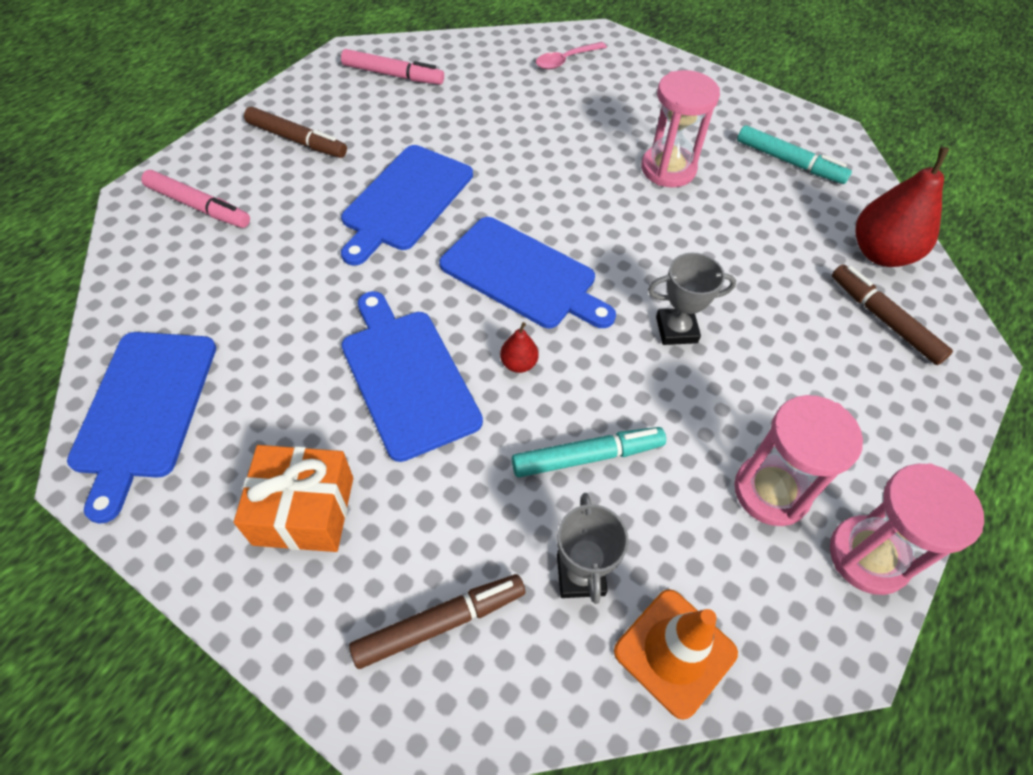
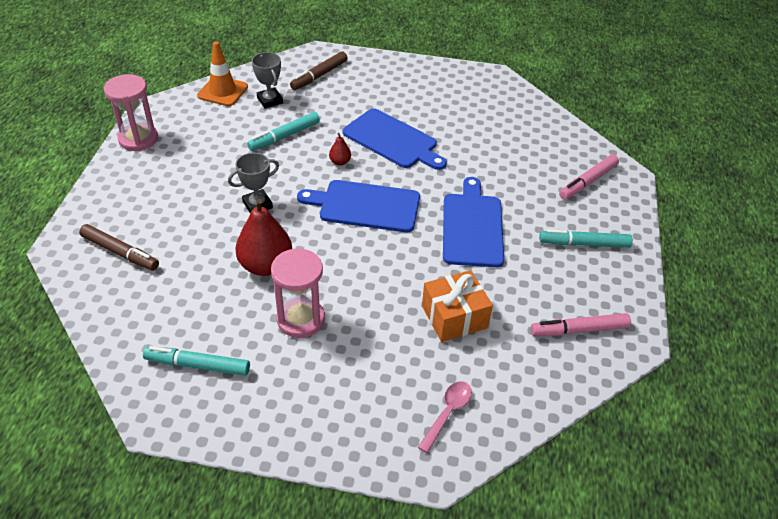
camera: 155 degrees right, 10 degrees down
blue cutting board [67,332,216,523] -> none
pink marker [141,170,250,228] -> pink marker turned 45 degrees counterclockwise [559,154,619,200]
orange gift [234,445,353,552] -> orange gift moved to [422,270,493,342]
brown marker [244,107,347,158] -> turquoise marker [539,230,633,248]
pink hourglass [734,395,863,526] -> none
red pear [856,147,950,267] -> red pear moved to [235,198,292,276]

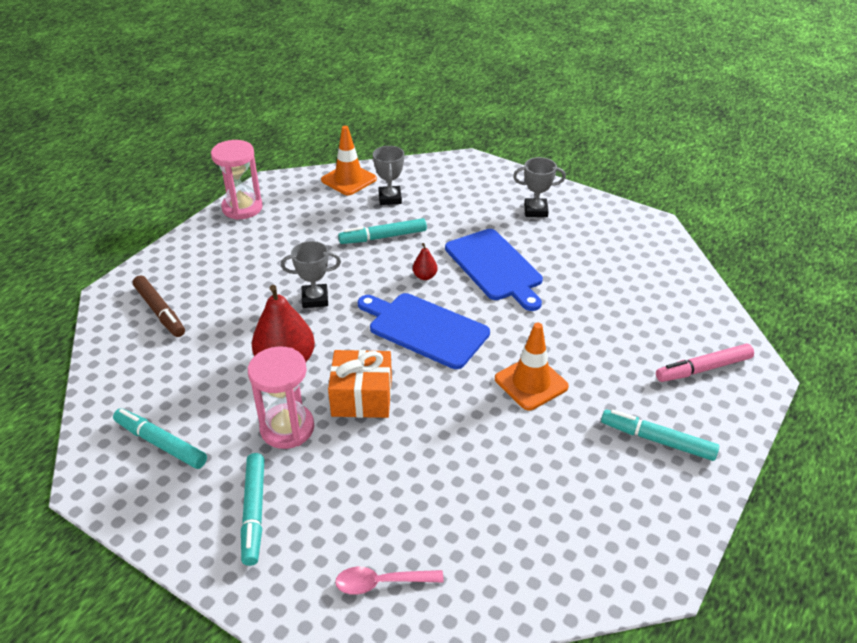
camera: 25 degrees right, 5 degrees down
brown marker [290,51,347,90] -> none
pink spoon [418,381,472,453] -> pink spoon turned 150 degrees counterclockwise [335,567,444,595]
orange gift [422,270,493,342] -> orange gift moved to [328,350,392,418]
blue cutting board [443,177,504,267] -> orange traffic cone [495,323,569,410]
pink marker [531,313,631,336] -> none
none -> turquoise marker [241,453,264,566]
none -> grey trophy [513,157,566,217]

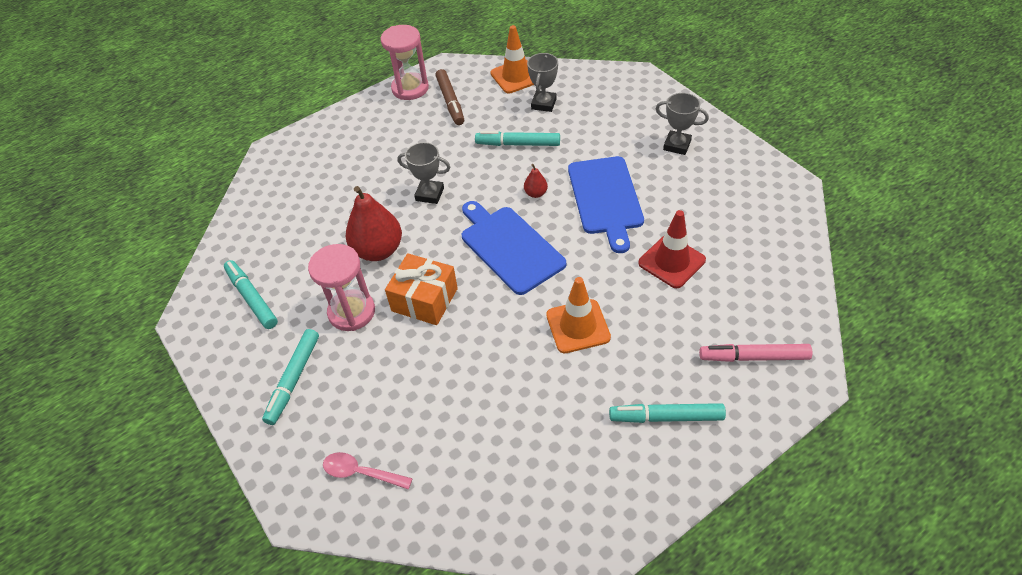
camera: 25 degrees right, 10 degrees up
brown marker [133,275,185,337] -> brown marker moved to [436,69,464,125]
turquoise marker [601,409,719,461] -> turquoise marker turned 45 degrees counterclockwise [609,403,726,423]
none -> red traffic cone [638,210,706,288]

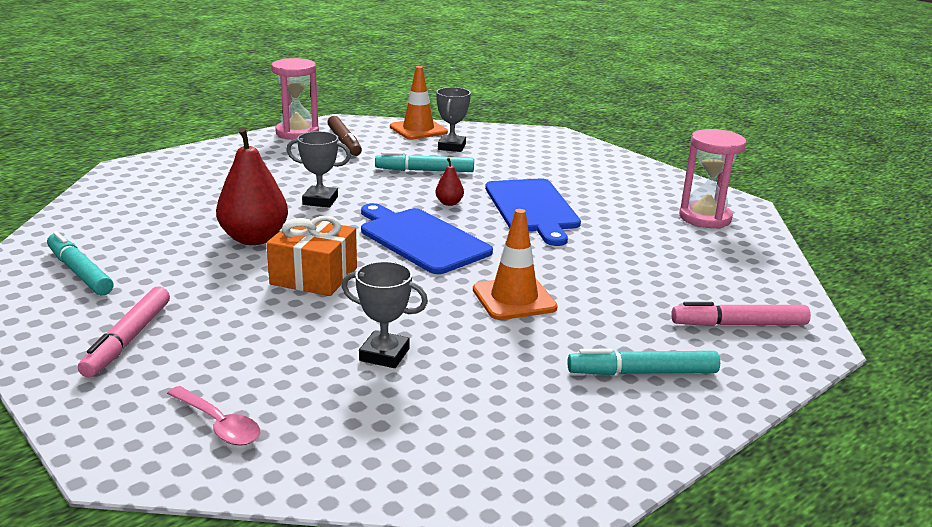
camera: 10 degrees left, 25 degrees down
turquoise marker [262,329,319,425] -> pink marker [78,286,170,378]
pink hourglass [308,244,375,331] -> pink hourglass moved to [679,129,747,229]
pink spoon [323,452,413,490] -> pink spoon turned 150 degrees counterclockwise [167,386,260,446]
red traffic cone [638,210,706,288] -> none
grey trophy [656,93,709,155] -> grey trophy moved to [341,261,428,368]

